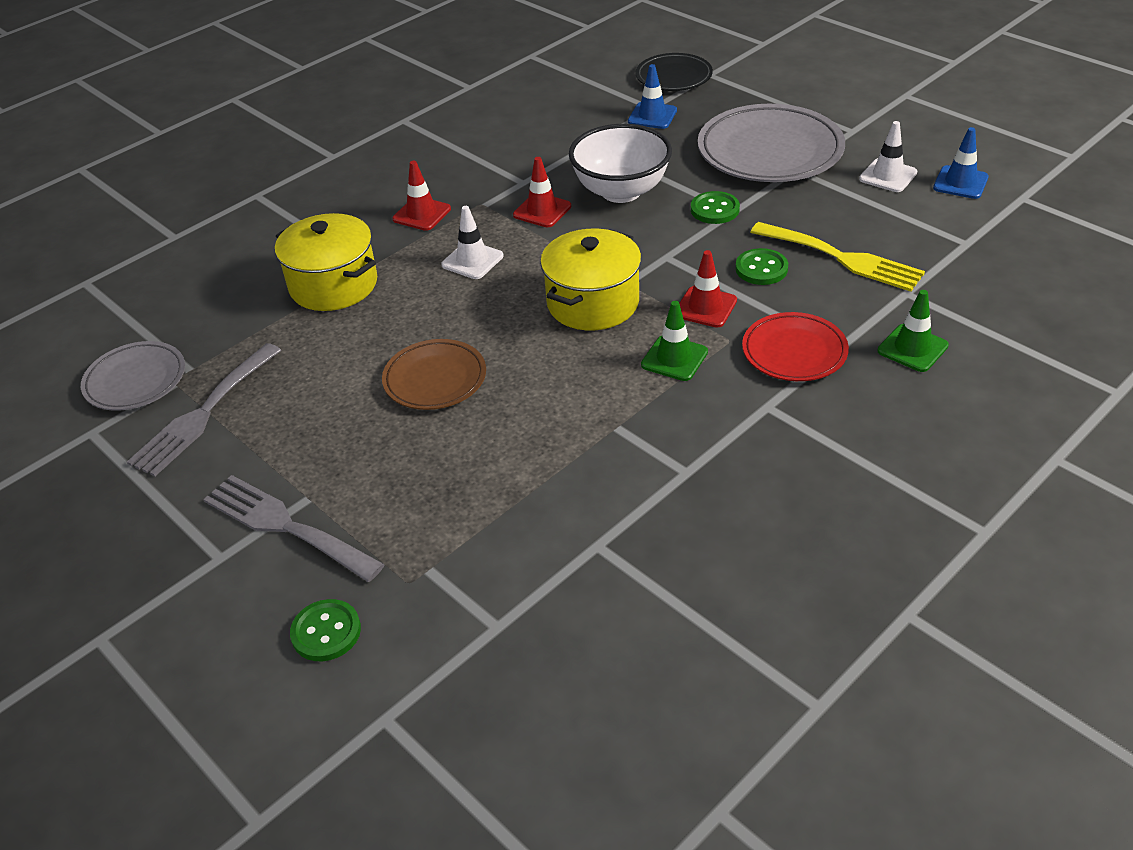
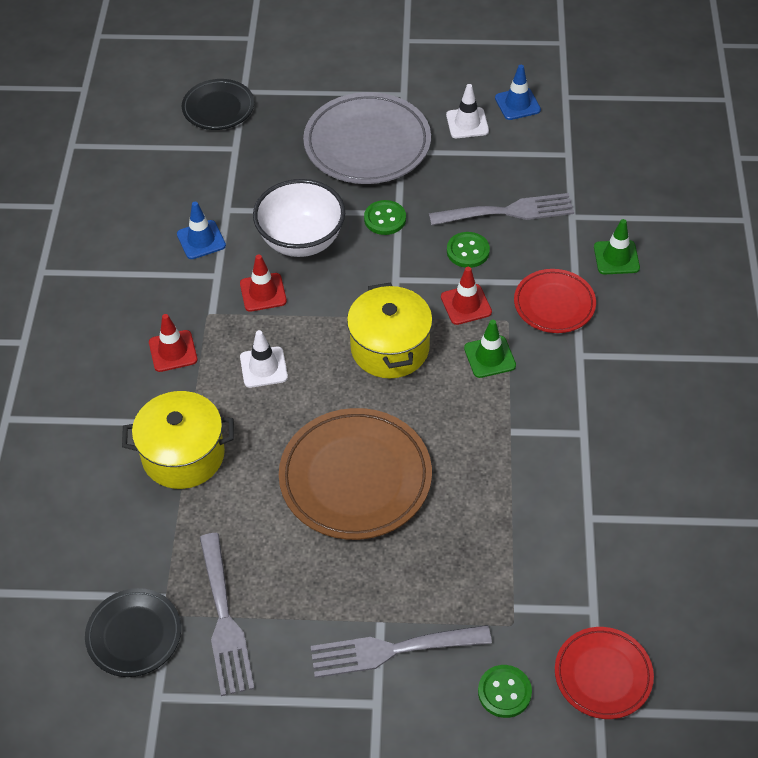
camera: 45 degrees left, 10 degrees up
grey plate [81,341,185,411] -> black plate [85,588,181,677]
brown plate [382,339,486,410] -> brown plate [279,408,432,540], size x1.71
blue traffic cone [628,64,677,129] -> blue traffic cone moved to [177,202,226,259]
yellow fork [750,222,925,292] -> grey fork [429,193,574,226]
none -> red plate [555,627,654,719]

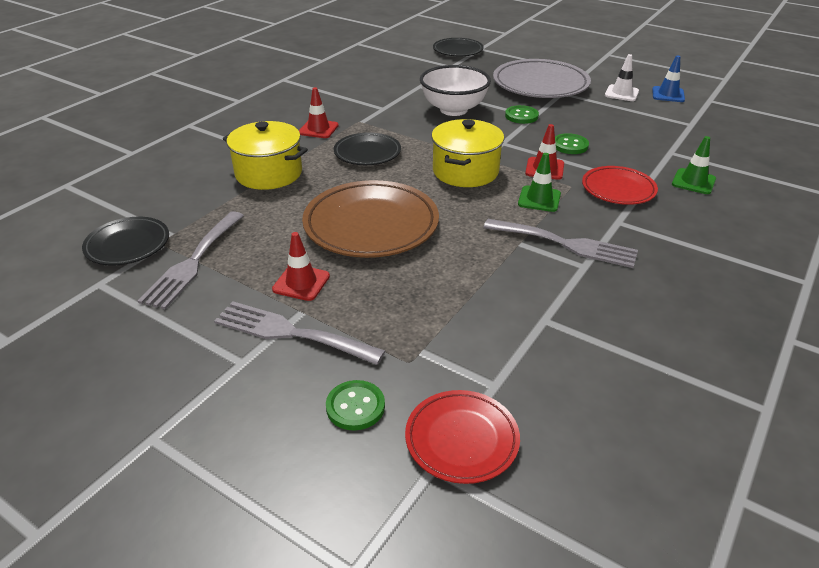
camera: 30 degrees right, 15 degrees down
blue traffic cone [177,202,226,259] -> none
red traffic cone [240,255,287,312] -> red traffic cone moved to [272,232,330,301]
white traffic cone [240,330,288,388] -> black plate [334,132,401,165]
grey fork [429,193,574,226] -> grey fork moved to [483,219,638,268]

